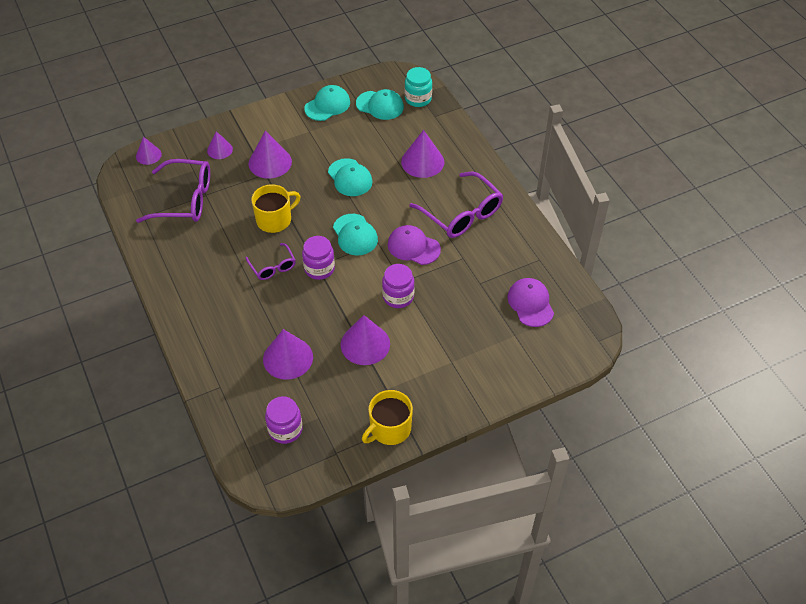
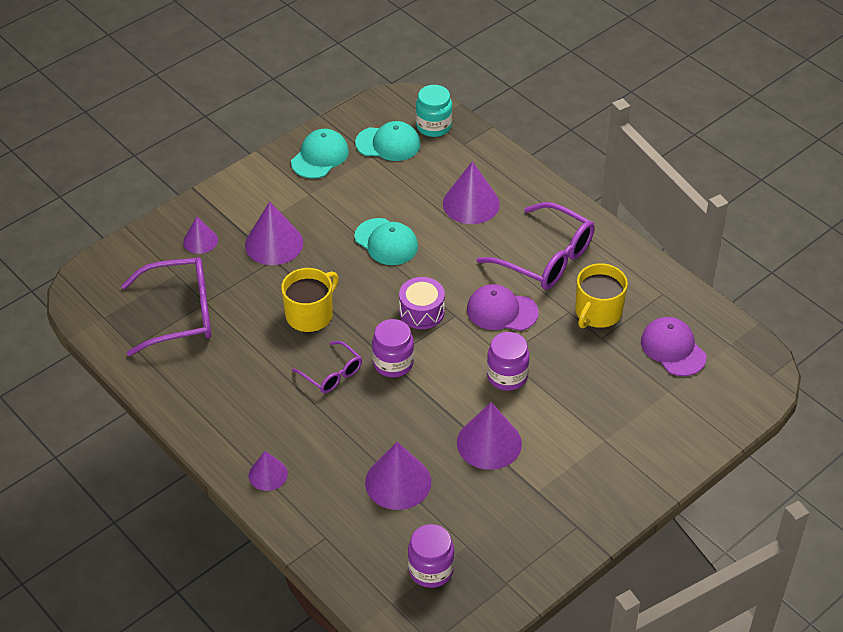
camera: 15 degrees left, 5 degrees down
purple cone [136,137,162,165] -> purple cone moved to [249,451,288,491]
turquoise cap [333,214,378,255] -> purple drum [399,277,445,329]
yellow mug [362,390,413,445] -> yellow mug moved to [575,263,628,328]

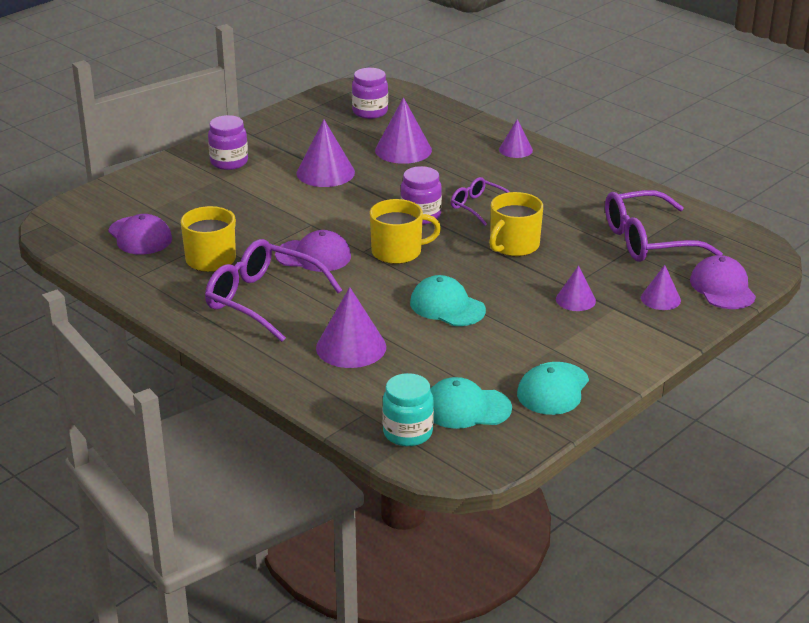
camera: 175 degrees right, 15 degrees down
purple cone [245,201,303,265] -> purple cone [556,266,596,311], size x0.59
purple drum [399,277,445,329] -> yellow mug [370,199,441,264]
purple jar [487,332,530,391] -> purple jar moved to [208,115,248,170]
none -> purple cap [690,255,756,309]

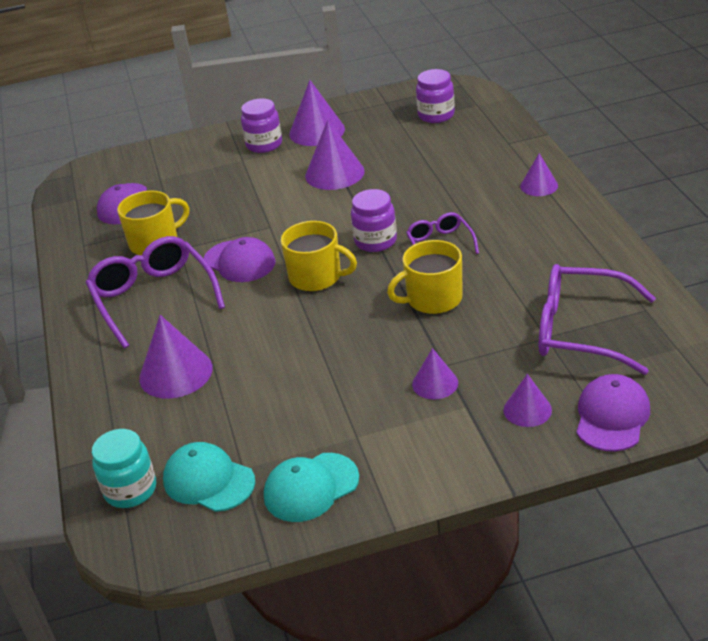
camera: 35 degrees right, 5 degrees up
purple cone [375,97,432,164] -> purple cone moved to [289,80,345,146]
turquoise cap [410,275,486,326] -> none

